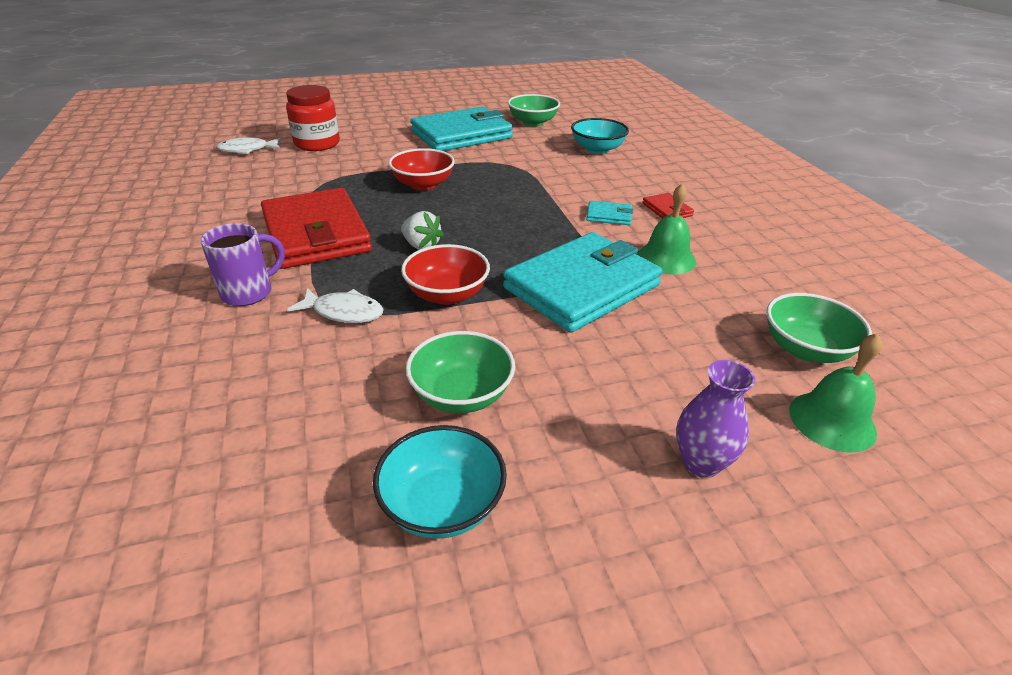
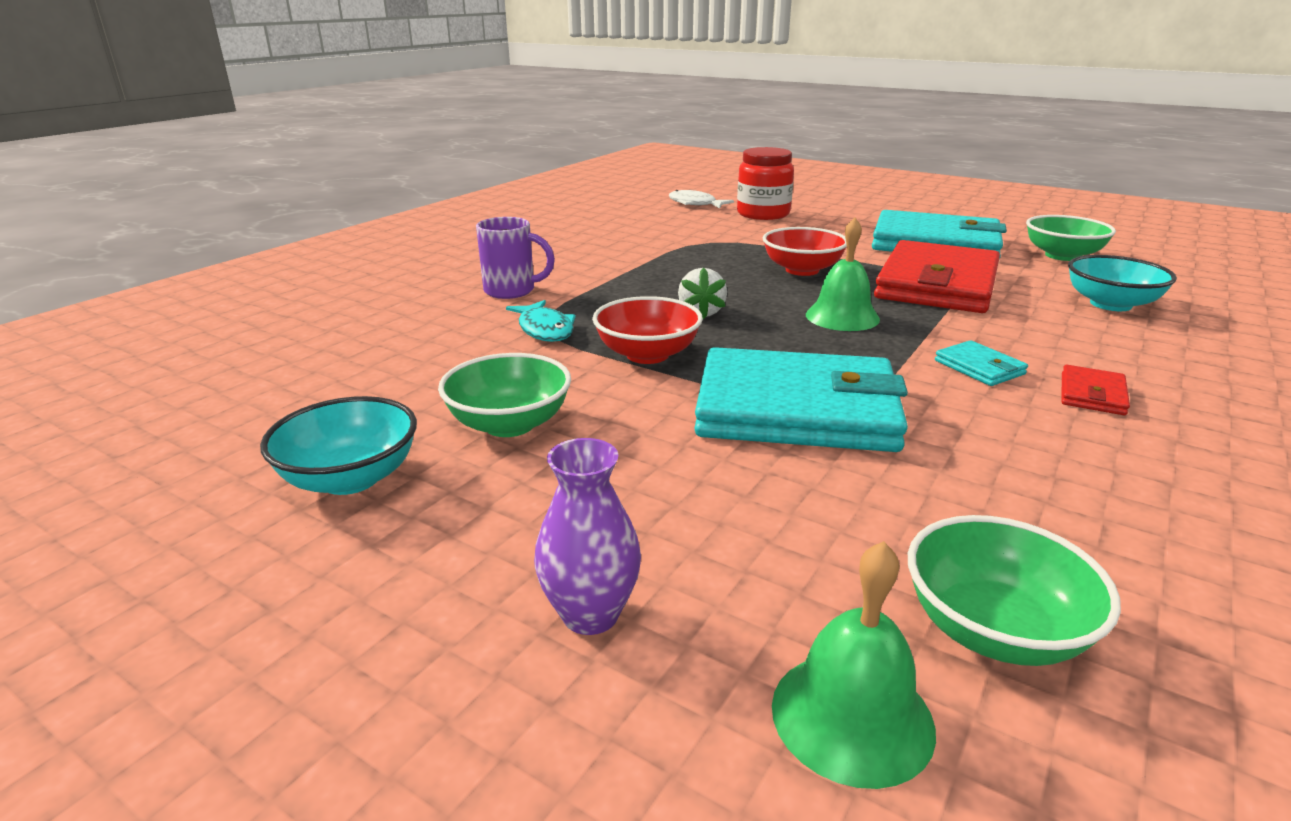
camera: 50 degrees right, 10 degrees down
red wallet [261,188,372,269] -> red wallet moved to [874,240,1000,313]
white fish [287,288,384,323] -> turquoise fish [506,300,576,342]
green bell [637,183,696,274] -> green bell moved to [806,218,880,331]

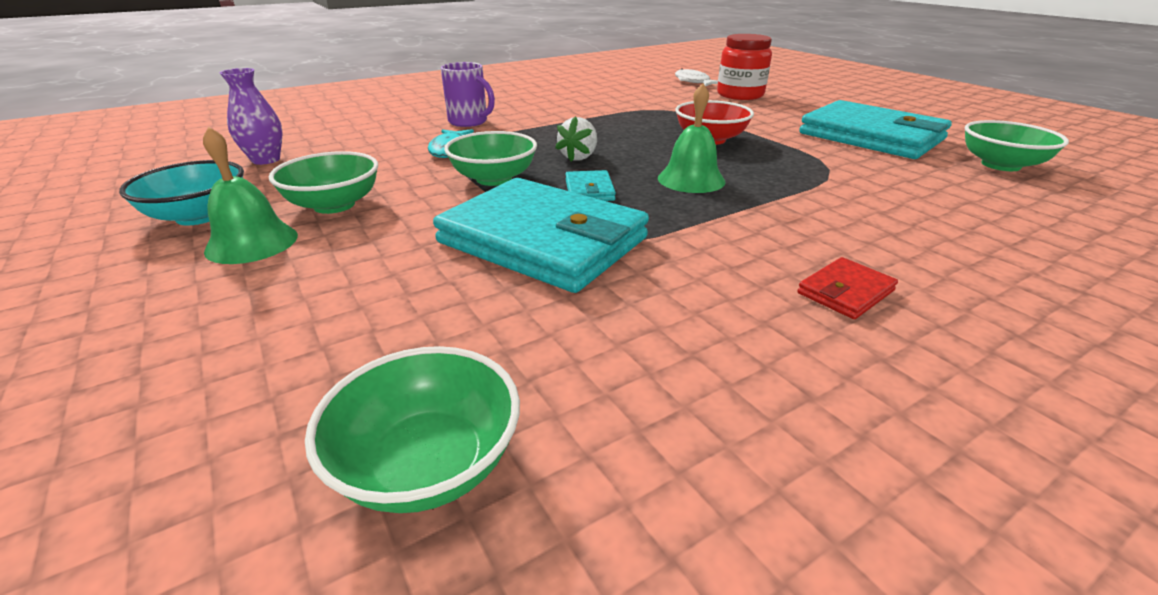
camera: 25 degrees right, 5 degrees up
purple vase [534,438,641,635] -> purple vase moved to [220,68,283,165]
red bowl [592,296,703,364] -> green bowl [444,131,537,186]
green bell [772,541,936,789] -> green bell moved to [203,127,298,264]
red wallet [874,240,1000,313] -> none
turquoise wallet [935,340,1028,386] -> turquoise wallet moved to [566,170,616,201]
turquoise bowl [1068,255,1177,311] -> none

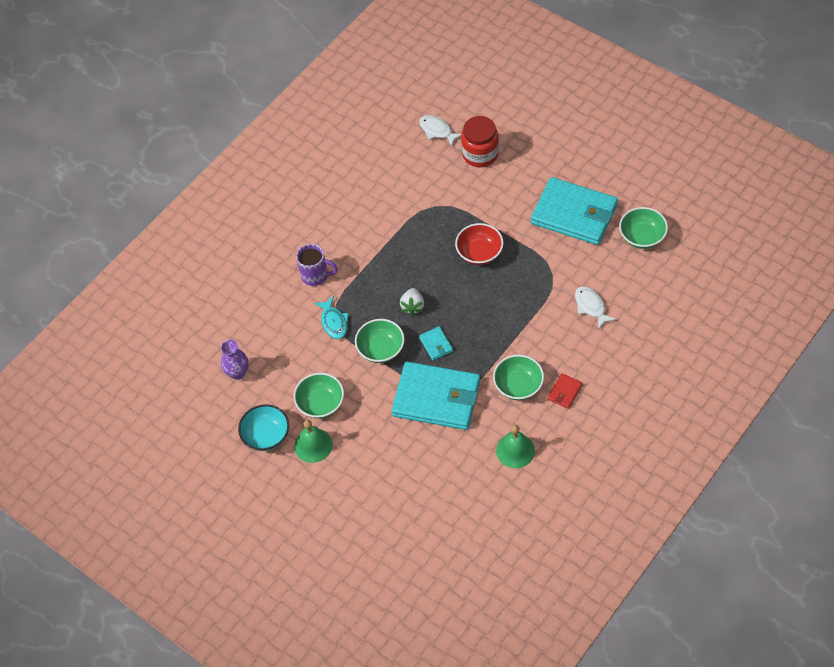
camera: 15 degrees left, 25 degrees up
green bowl [305,346,520,513] -> green bowl moved to [493,355,544,400]
green bell [658,83,725,193] -> green bell moved to [496,425,535,468]
none -> white fish [575,286,616,330]

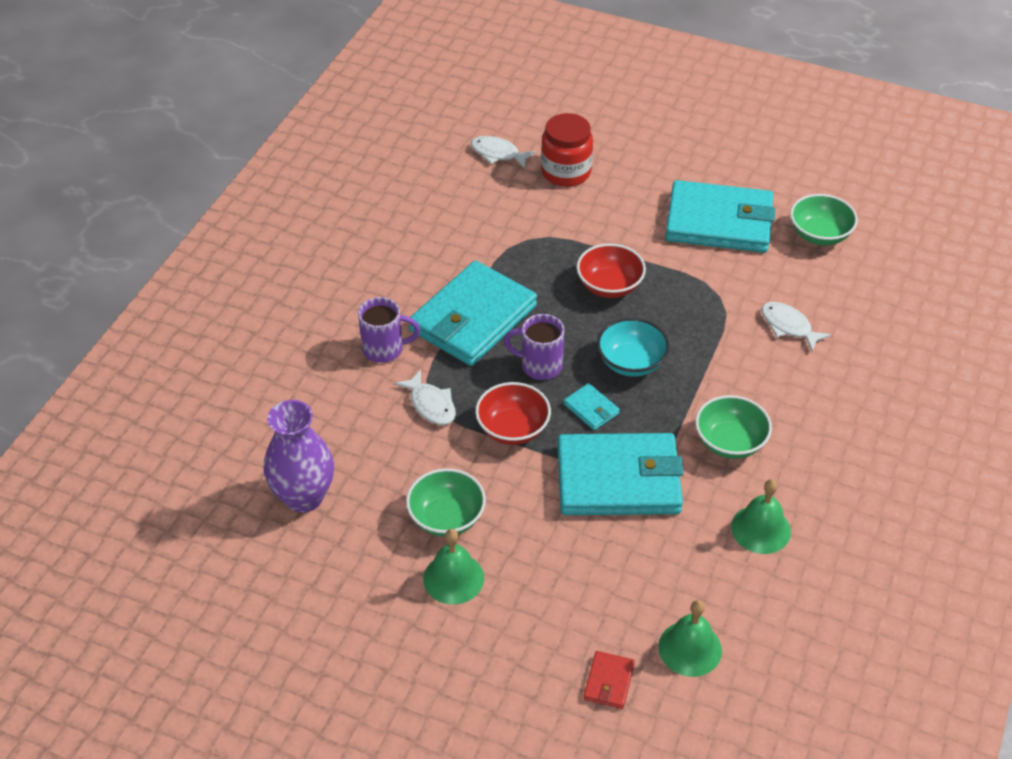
camera: 20 degrees left, 10 degrees down
purple vase [221,340,249,380] -> purple vase [264,400,334,513], size x1.58
turquoise bowl [238,404,289,451] -> turquoise bowl moved to [597,318,670,377]
turquoise fish [314,296,349,339] -> white fish [394,370,456,425]
green bowl [355,319,405,363] -> red bowl [475,382,551,445]
white strawberry [400,288,424,316] -> purple mug [504,314,564,380]
red wallet [547,373,583,409] -> red wallet moved to [584,651,635,709]
none -> turquoise wallet [409,261,537,366]
none -> green bell [658,600,722,677]

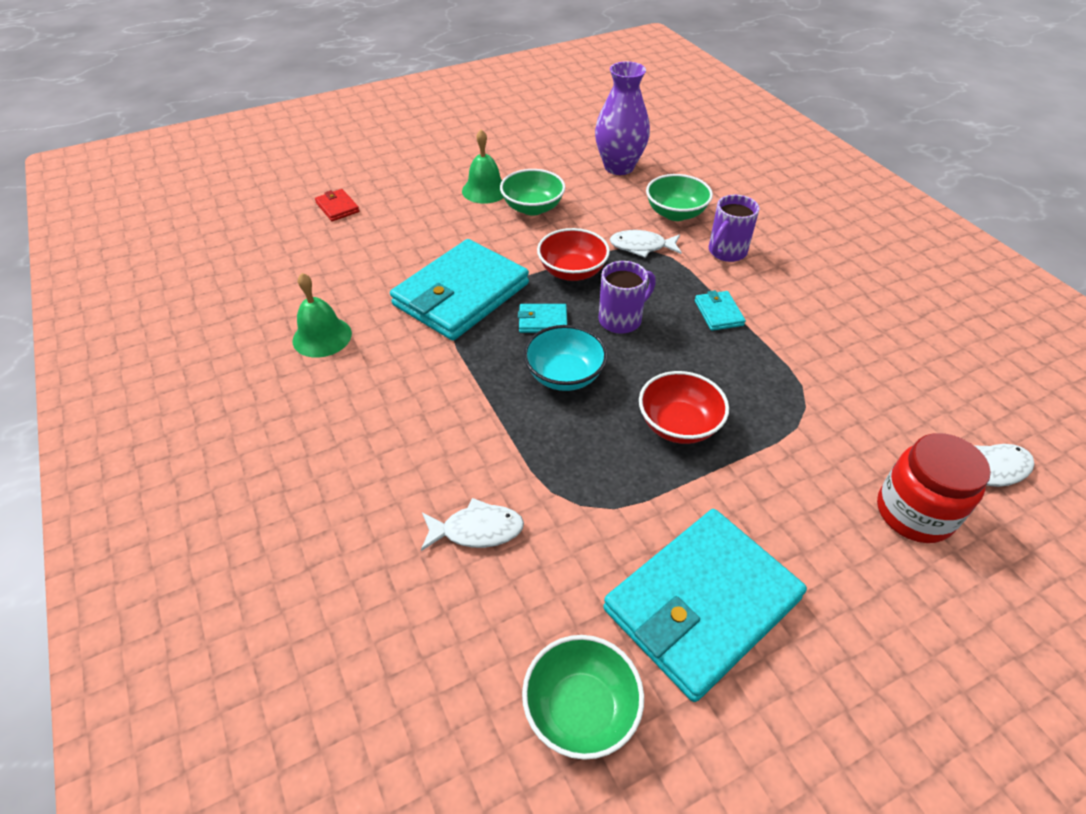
camera: 130 degrees right, 0 degrees up
turquoise wallet [409,261,537,366] -> turquoise wallet [695,290,746,331], size x0.41
green bell [658,600,722,677] -> none
green bowl [695,395,772,459] -> green bowl moved to [646,174,713,221]

